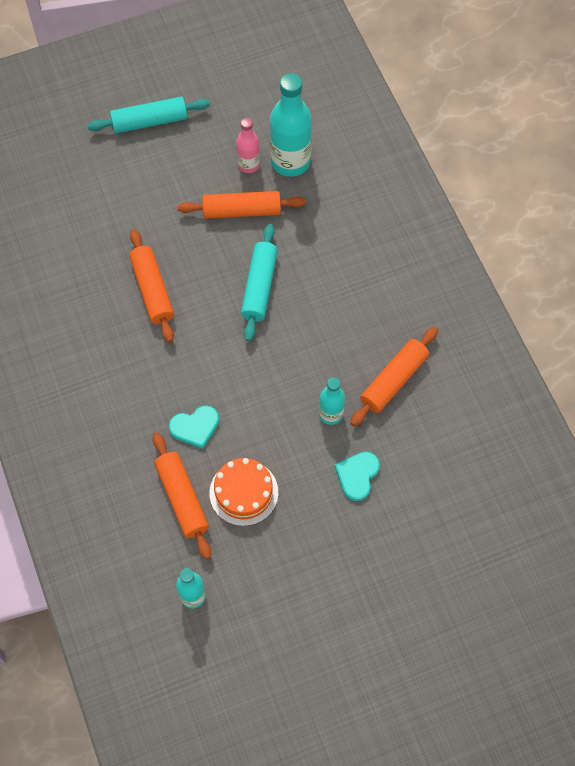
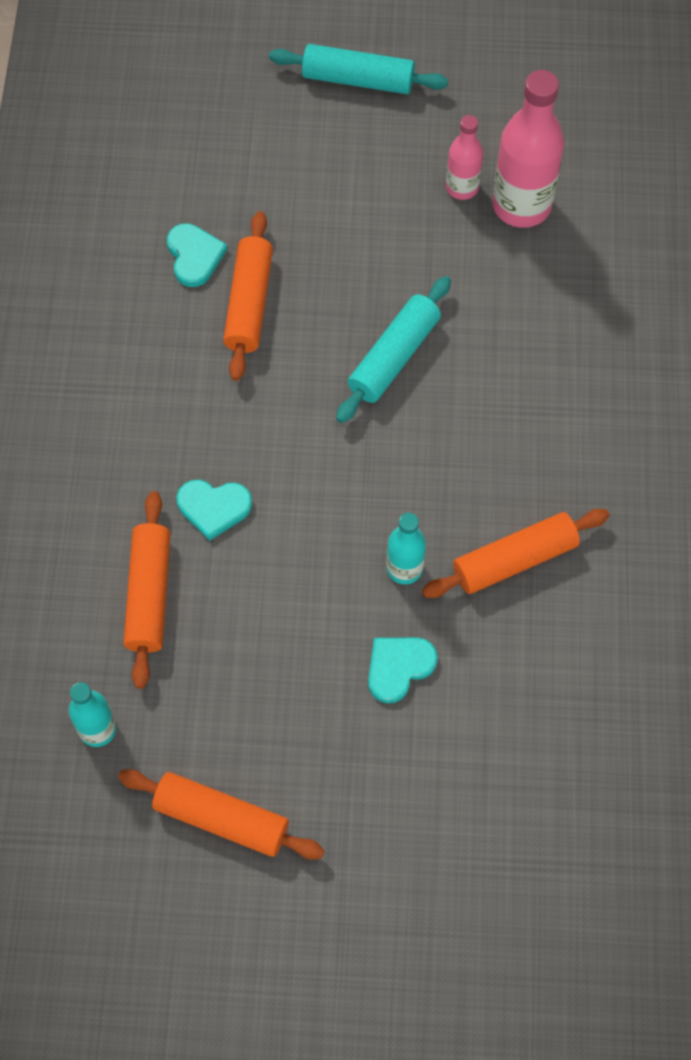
camera: 25 degrees right, 0 degrees up
orange rolling pin [177,191,306,219] -> orange rolling pin moved to [118,769,325,860]
orange cake [209,458,278,526] -> none
turquoise bottle [270,73,312,177] -> pink bottle [492,70,564,228]
none -> turquoise heart [167,223,227,287]

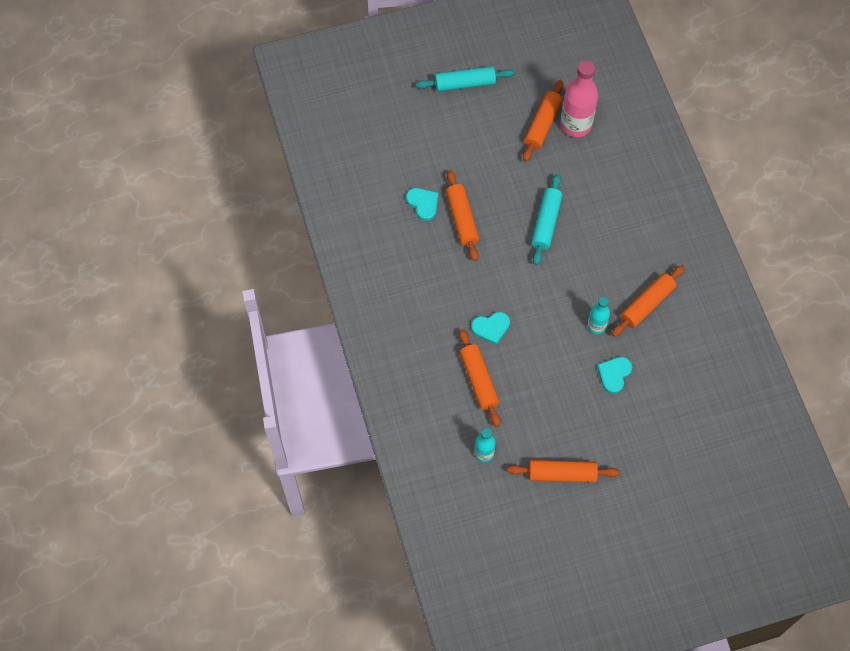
camera: 20 degrees left, 0 degrees up
pink bottle [446,115,483,200] -> orange rolling pin [523,80,563,161]

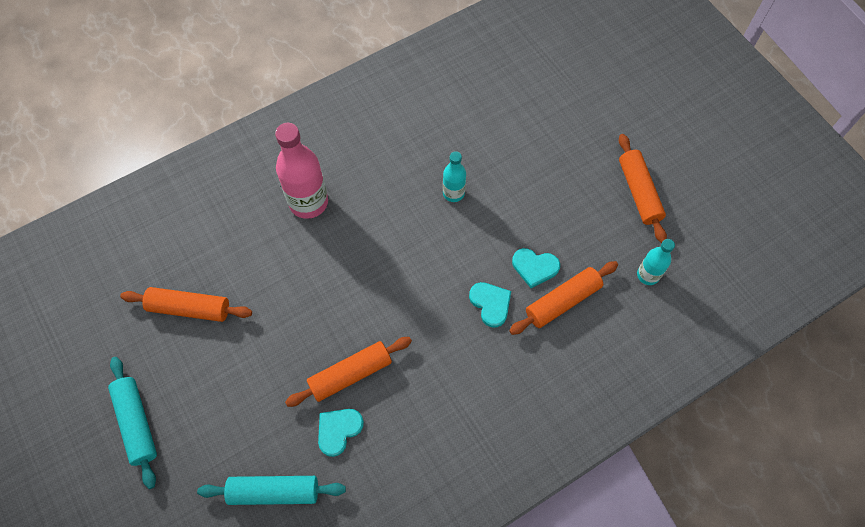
camera: 105 degrees left, 0 degrees up
turquoise rolling pin [531,174,563,265] -> turquoise rolling pin moved to [197,476,346,505]
pink bottle [560,60,598,137] -> pink bottle moved to [275,123,328,219]
turquoise heart [597,357,632,394] -> turquoise heart moved to [512,248,560,288]
orange rolling pin [612,265,685,337] -> none

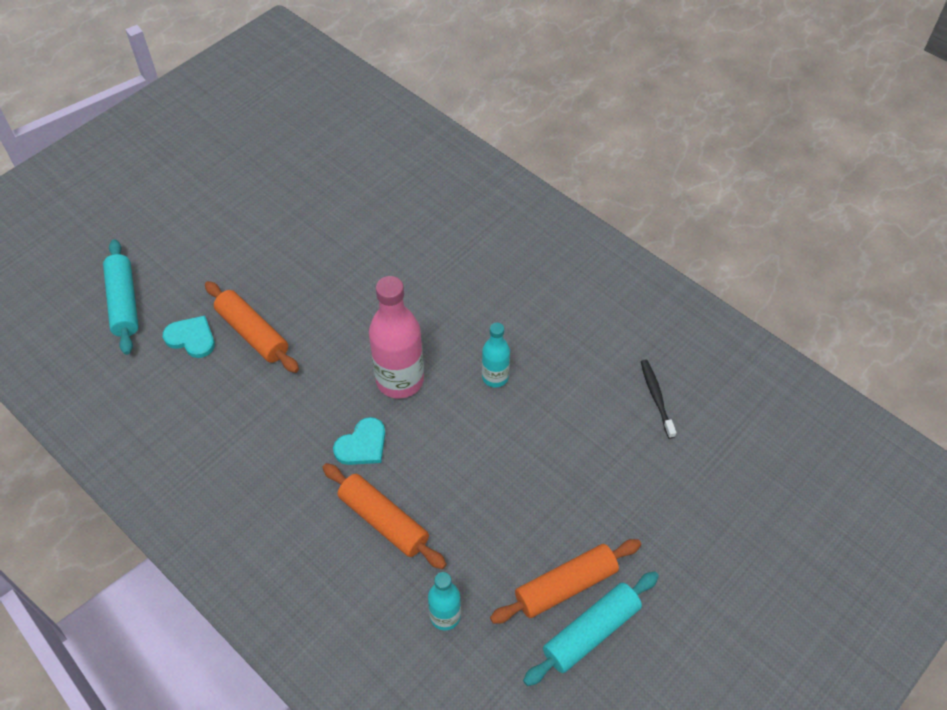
camera: 75 degrees right, 10 degrees down
turquoise rolling pin [108,357,157,489] -> turquoise rolling pin moved to [523,571,659,686]
orange rolling pin [120,287,252,322] -> none
pink bottle [275,123,328,219] -> pink bottle moved to [369,276,424,398]
turquoise heart [512,248,560,288] -> none
none -> black toothbrush [641,360,676,439]

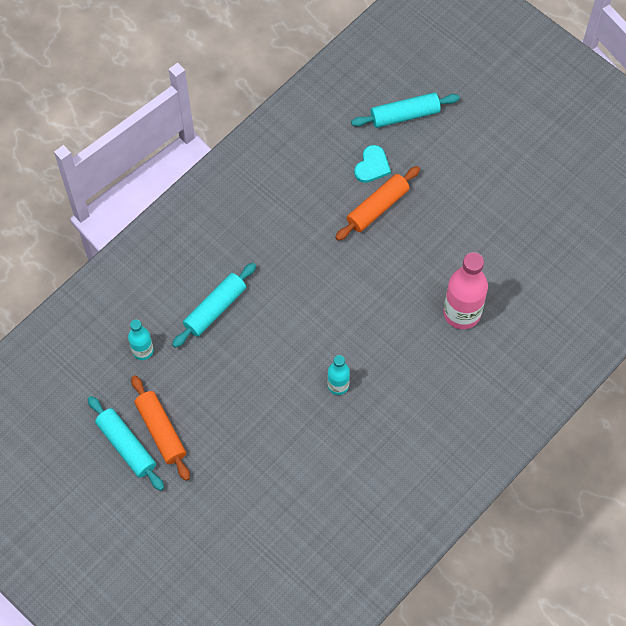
camera: 90 degrees right, 10 degrees up
orange rolling pin [322,463,447,569] -> turquoise rolling pin [172,263,256,348]
turquoise heart [333,417,385,465] -> none
pink bottle [369,276,424,398] -> pink bottle moved to [443,252,488,329]
black toothbrush [641,360,676,439] -> none

